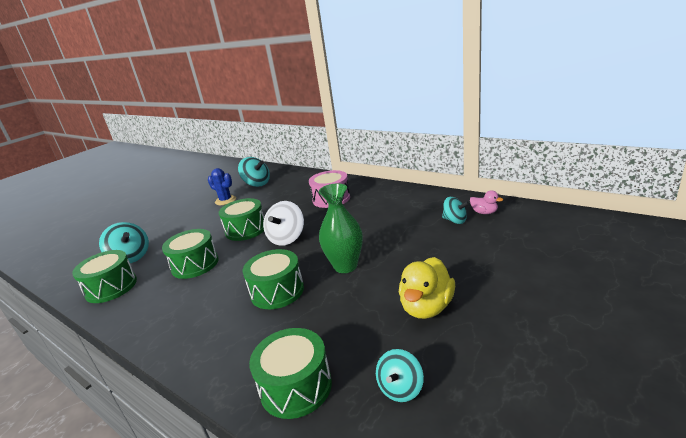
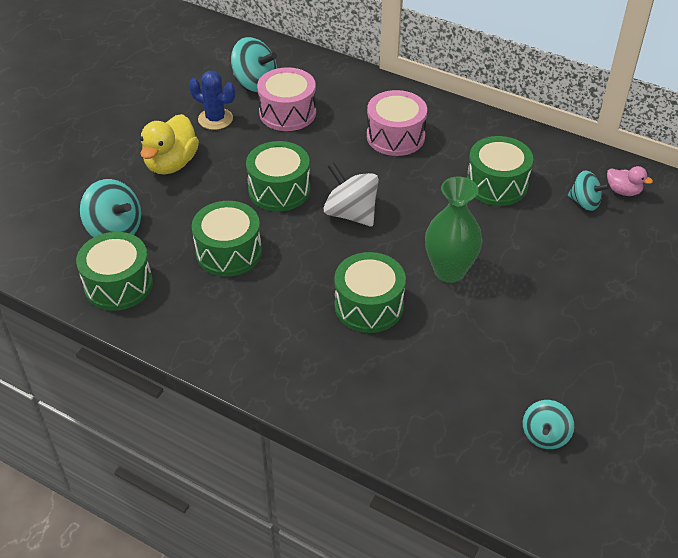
camera: 10 degrees left, 20 degrees up
green drum [249,328,332,419] -> green drum moved to [467,136,533,206]
white spinning top [263,201,304,246] -> white spinning top turned 120 degrees clockwise [323,162,379,226]
yellow duck [399,257,455,319] -> yellow duck moved to [140,114,199,174]
none -> pink drum [257,67,316,131]

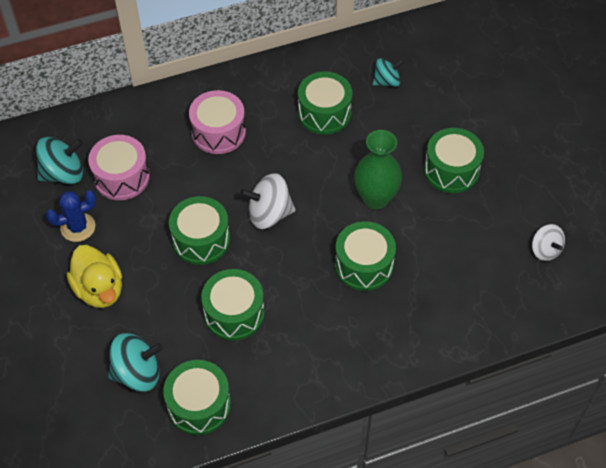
camera: 50 degrees left, 10 degrees up
turquoise spinning top [523,400,574,449] -> white spinning top [532,224,565,261]
pink duck [607,166,653,196] -> none
none -> green drum [424,128,484,193]

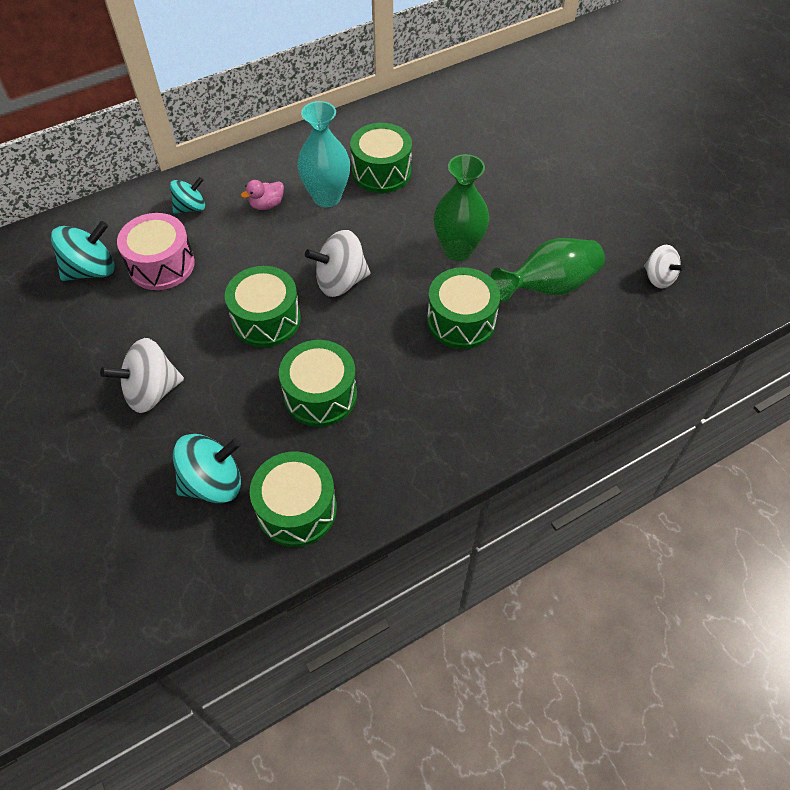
camera: 10 degrees left, 0 degrees up
blue cactus [46,190,97,242] -> none
yellow duck [67,245,122,308] -> white spinning top [100,338,184,413]
pink drum [189,90,246,154] -> pink duck [241,180,284,210]
turquoise spinning top [373,58,404,87] -> turquoise spinning top moved to [170,177,205,214]
green drum [424,128,484,193] -> none
none -> turquoise vase [297,101,350,207]
none -> green vase [491,238,605,303]

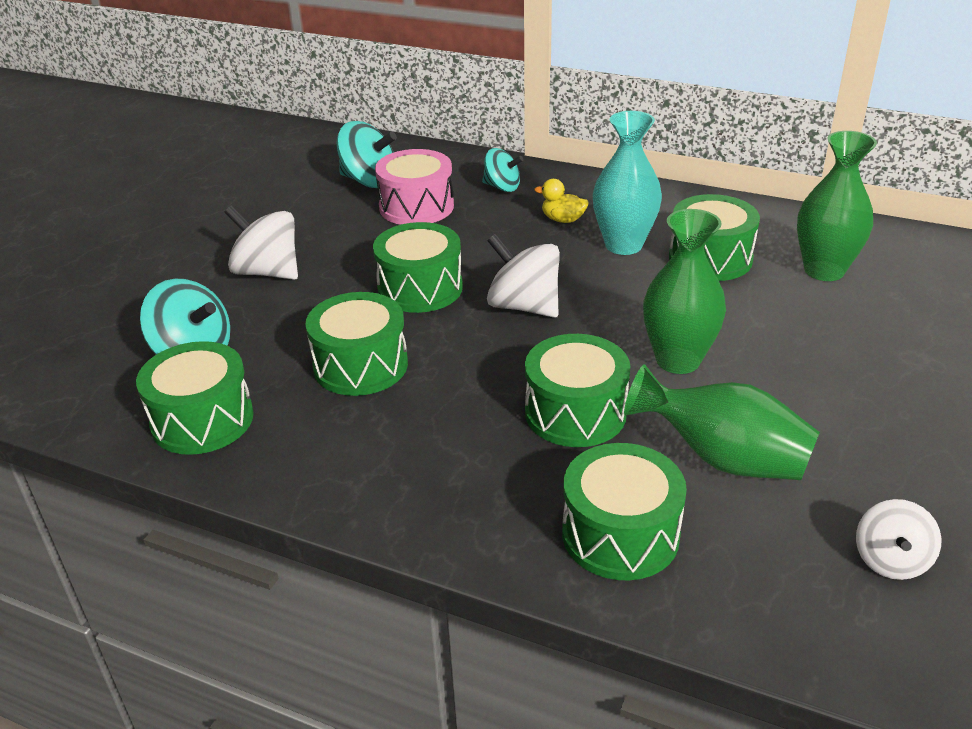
camera: 55 degrees right, 20 degrees down
pink duck [241,180,284,210] -> yellow duck [534,179,589,223]
none -> green drum [562,443,687,580]
none -> green vase [797,131,877,281]

